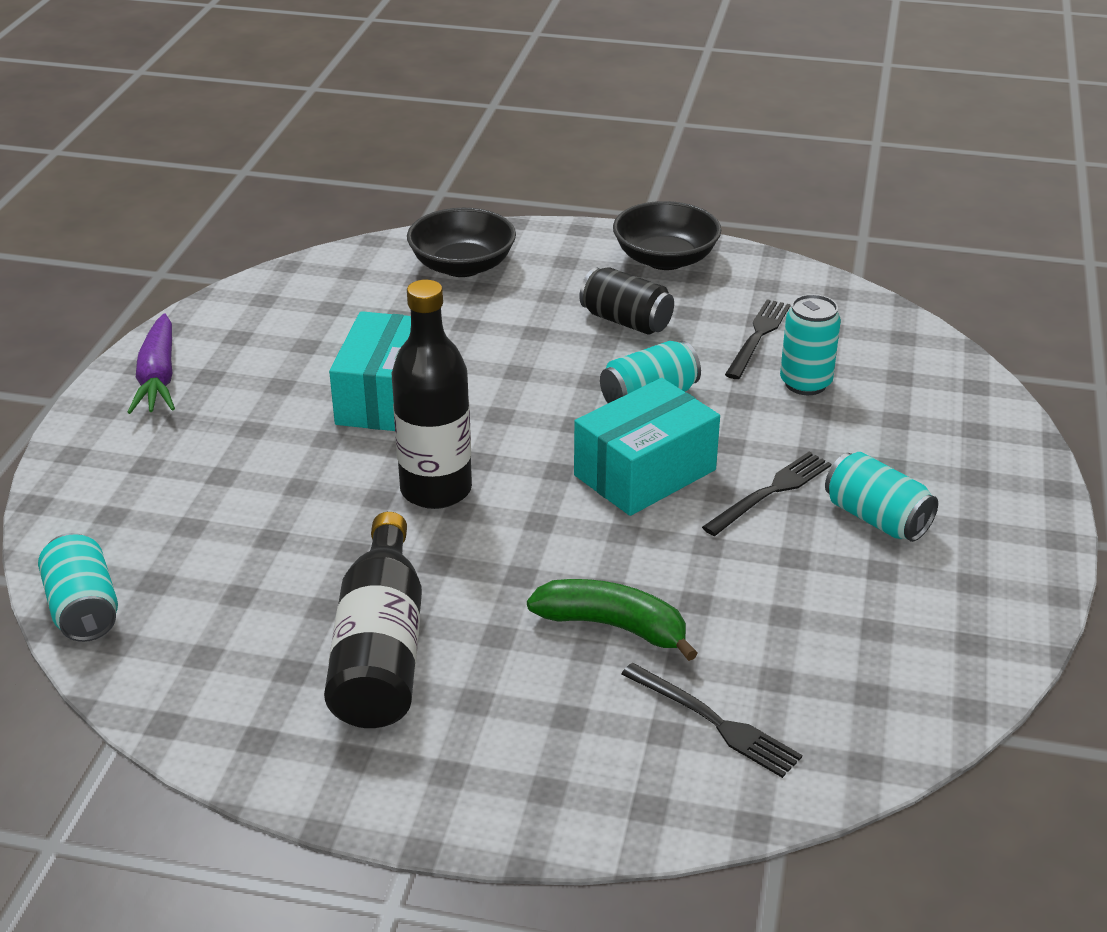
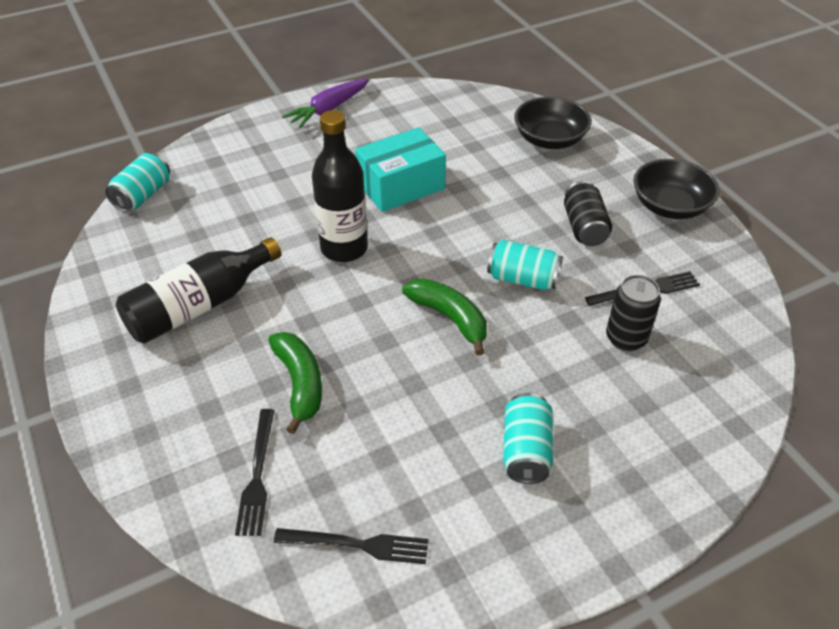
camera: 50 degrees right, 10 degrees up
turquoise box [574,378,720,516] -> green banana [402,278,487,355]
black fork [702,452,831,536] -> black fork moved to [274,528,428,564]
turquoise can [780,294,841,395] -> black can [606,275,661,351]

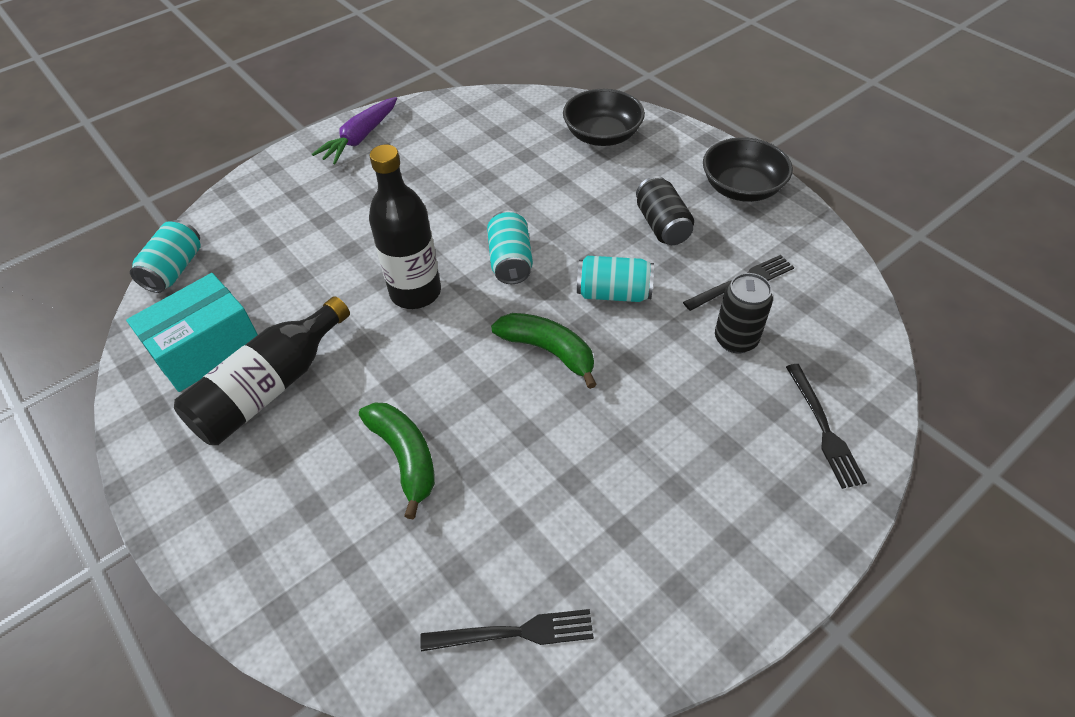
camera: 10 degrees left, 5 degrees up
black fork [235,409,275,536] -> black fork moved to [786,364,867,489]
turquoise box [355,127,446,212] -> turquoise box moved to [126,273,258,392]
turquoise can [503,393,553,484] -> turquoise can moved to [487,211,533,284]

